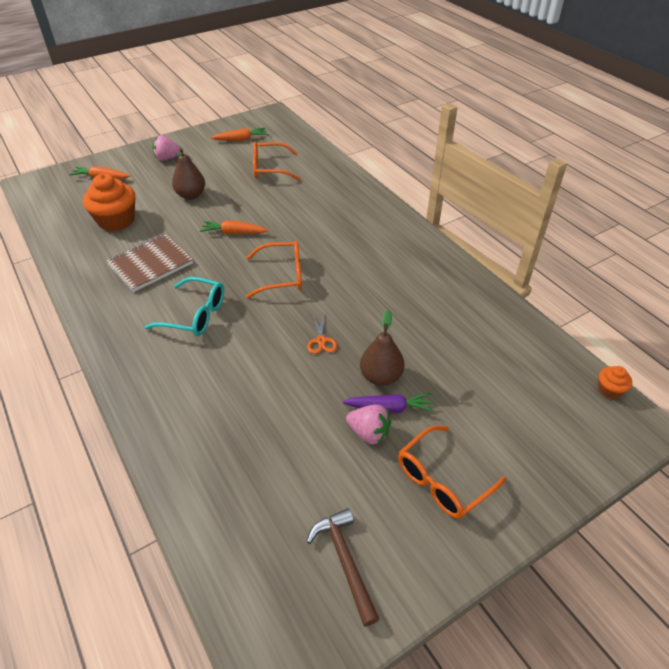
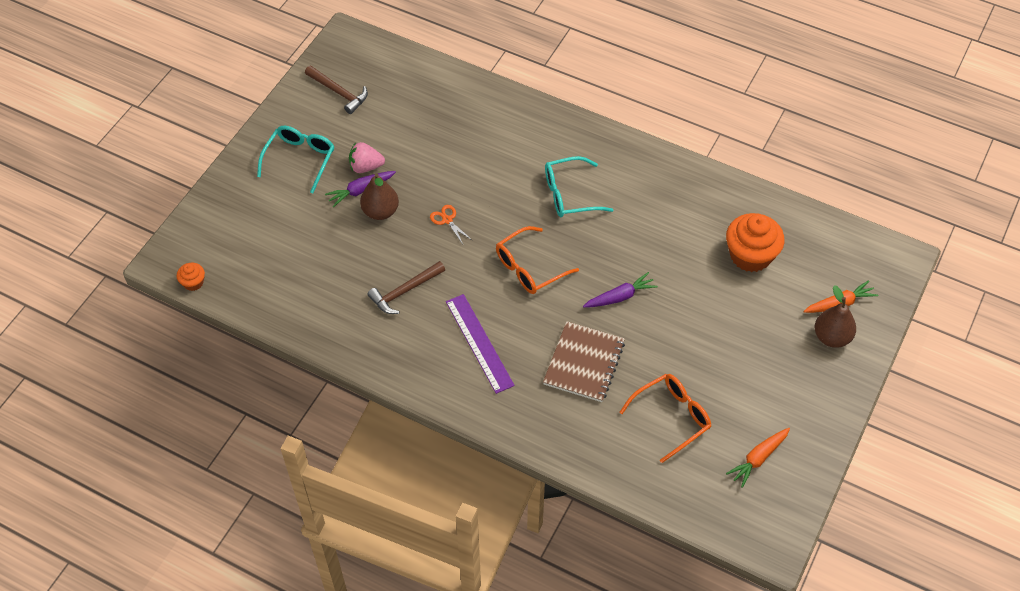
camera: 150 degrees right, 10 degrees up
brown notebook [106,234,193,292] -> brown notebook moved to [543,321,625,402]
pink strawberry [152,135,181,161] -> none
brown pear [172,147,205,200] -> brown pear moved to [815,285,856,348]
orange carrot [200,221,268,234] -> purple carrot [583,272,658,308]
orange glasses [398,425,506,519] -> turquoise glasses [257,126,334,193]
none -> brown hammer [367,261,445,314]
none -> purple ruler [446,294,515,394]

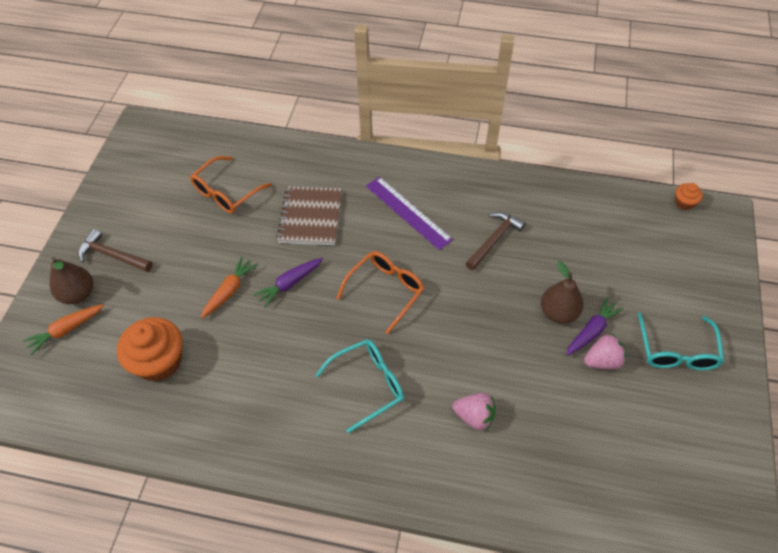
camera: 165 degrees right, 0 degrees up
brown hammer [305,66,368,114] -> brown hammer moved to [78,229,153,272]
orange scissors [430,205,472,244] -> none
orange carrot [726,428,790,488] -> orange carrot moved to [200,256,258,319]
none -> pink strawberry [452,393,496,430]

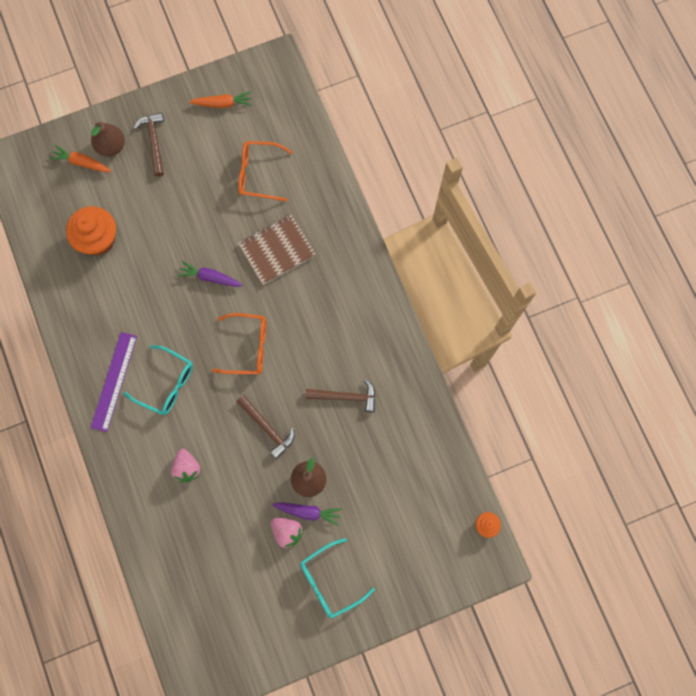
camera: 55 degrees right, 20 degrees up
orange carrot [200,256,258,319] -> orange carrot moved to [189,91,253,108]
purple ruler [366,177,453,250] -> purple ruler moved to [90,332,137,432]
none -> brown hammer [237,395,295,459]

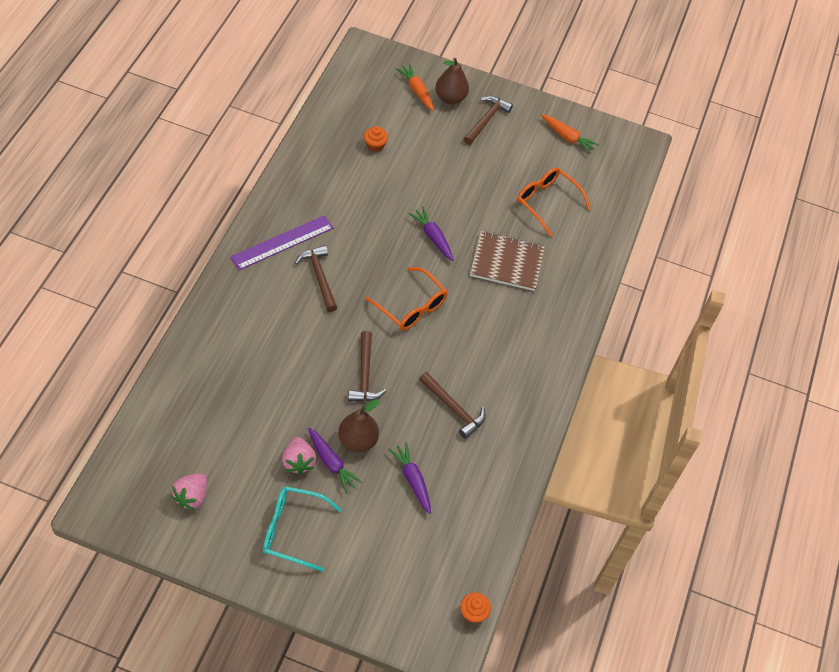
camera: 35 degrees right, 20 degrees down
orange cupcake [66,206,116,256] -> orange cupcake [364,126,388,152], size x0.48
turquoise glasses [123,345,193,415] -> brown hammer [295,245,337,312]
pink strawberry [171,449,200,482] -> pink strawberry moved to [171,473,207,510]
none -> purple carrot [388,442,431,514]

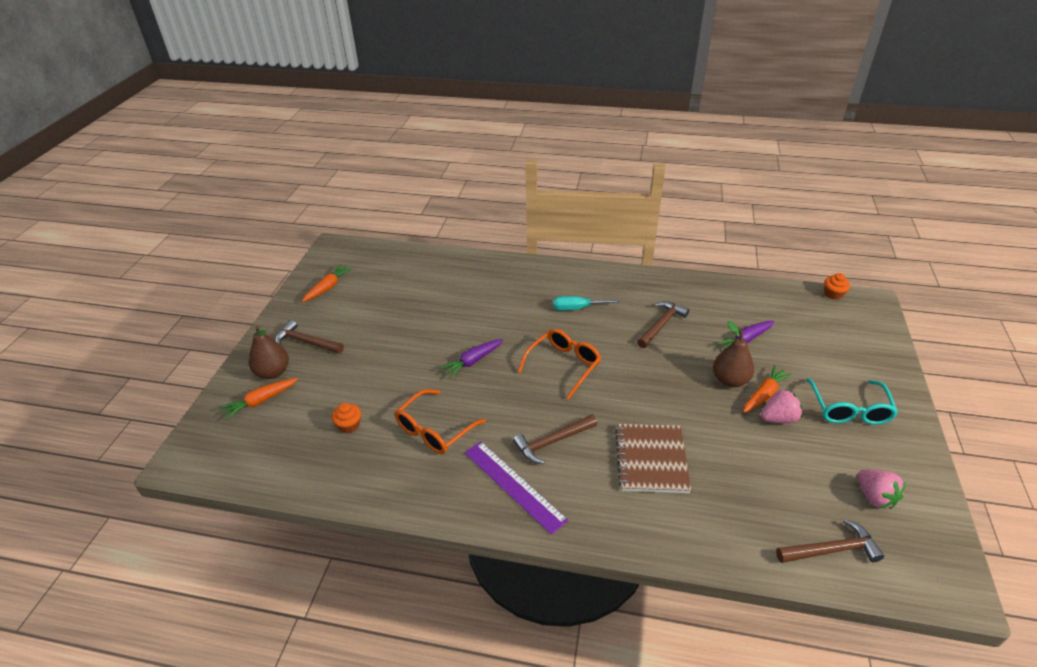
camera: 90 degrees left, 15 degrees down
pink strawberry [171,473,207,510] -> pink strawberry turned 45 degrees clockwise [858,470,906,509]
purple carrot [308,428,363,493] -> orange carrot [743,365,793,413]
brown hammer [348,331,386,401] -> brown hammer moved to [776,519,884,563]
brown notebook [470,231,545,291] -> brown notebook moved to [615,424,691,493]
orange glasses [517,167,591,237] -> orange glasses moved to [395,389,486,454]
none -> turquoise screwdriver [553,296,620,310]

